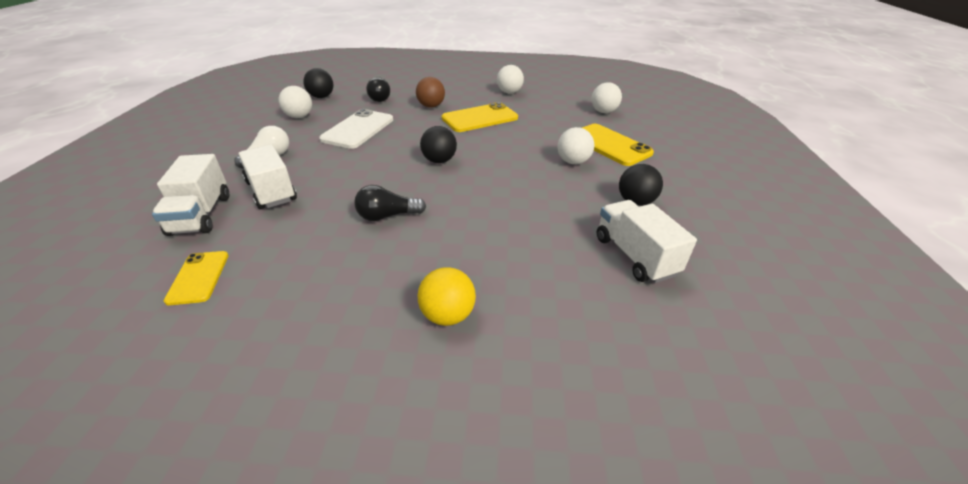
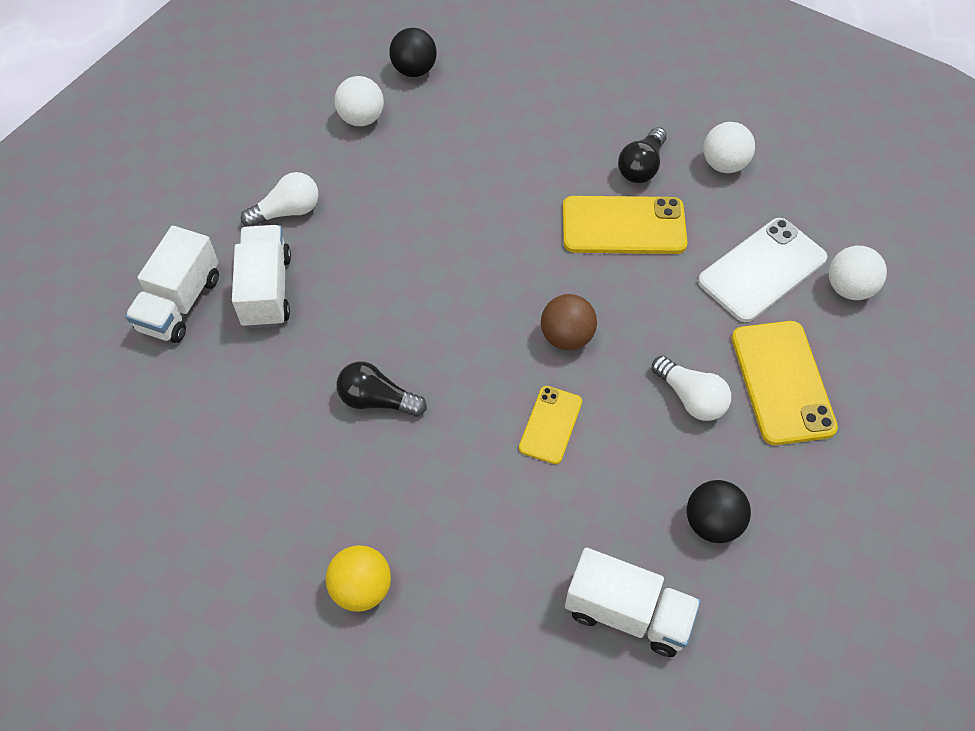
camera: 30 degrees right, 20 degrees up
yellow phone [164,251,229,305] -> yellow phone moved to [519,386,582,464]
white phone [319,109,393,149] -> white phone moved to [698,218,827,322]
black light bulb [366,77,390,102] -> black light bulb moved to [618,127,667,183]
brown ball [416,77,445,108] -> brown ball moved to [541,294,597,351]
black ball [420,126,457,163] -> none
white ball [557,127,594,164] -> white light bulb [652,356,731,421]
white truck [597,200,697,283] -> white truck turned 105 degrees clockwise [565,547,701,657]

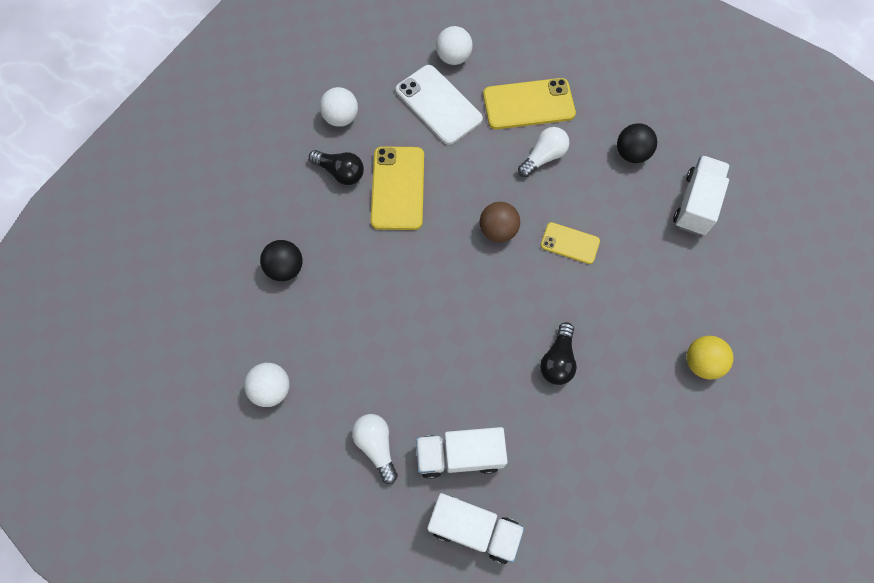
camera: 90 degrees left, 10 degrees up
black ball [389,28,437,77] -> black ball moved to [260,240,303,281]

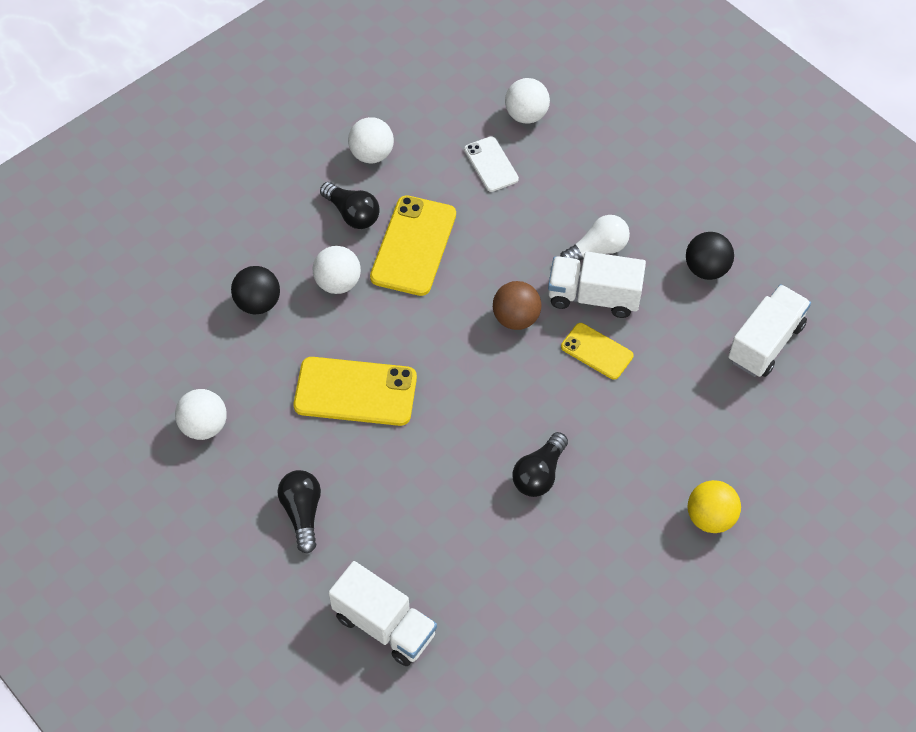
camera: 15 degrees right, 10 degrees down
white light bulb [352,414,398,484] -> black light bulb [277,470,321,554]
white phone [396,65,483,145] -> white phone [464,136,519,192], size x0.58
white truck [416,427,508,479] -> white truck moved to [548,252,646,318]
yellow phone [483,78,576,129] -> yellow phone moved to [294,357,417,426]
none -> white ball [313,246,361,294]

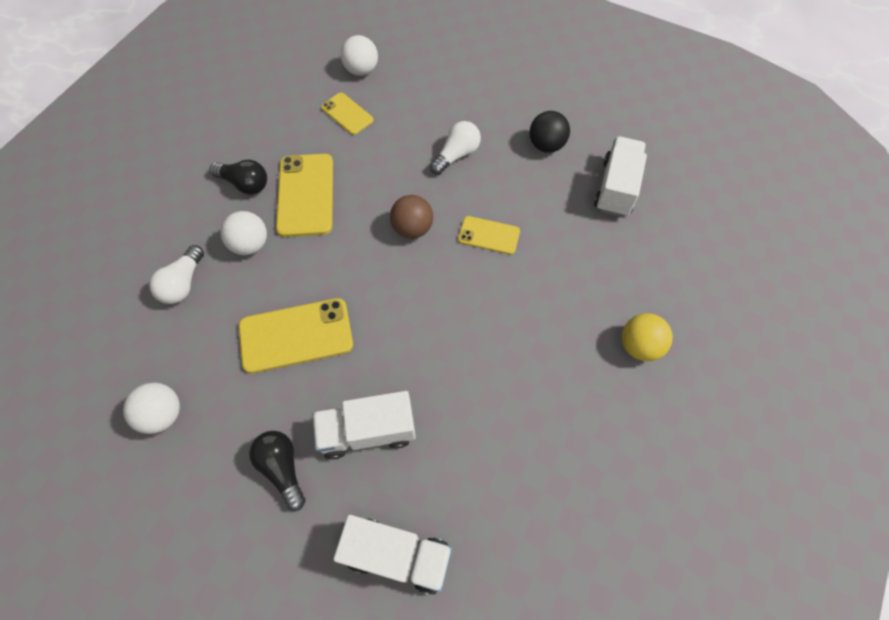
camera: 20 degrees left, 5 degrees up
black ball [231,266,280,315] -> white light bulb [149,245,204,304]
white ball [348,117,394,163] -> none
white phone [464,136,519,192] -> yellow phone [321,93,374,135]
black light bulb [512,432,568,497] -> none
white truck [548,252,646,318] -> white truck moved to [312,391,416,459]

